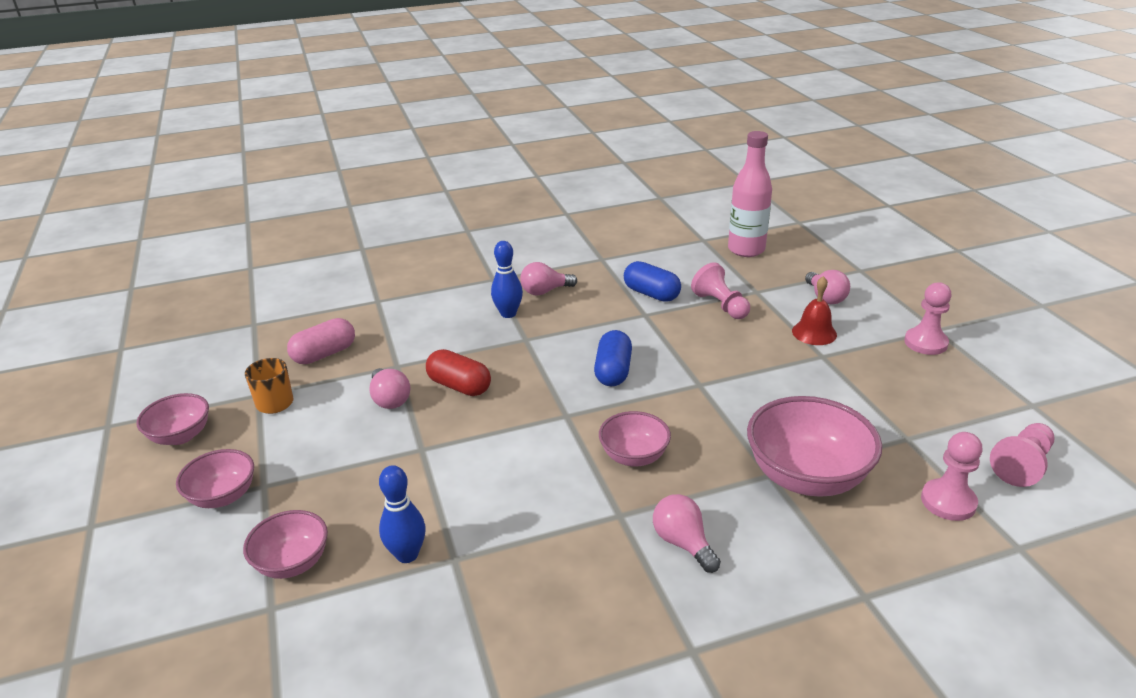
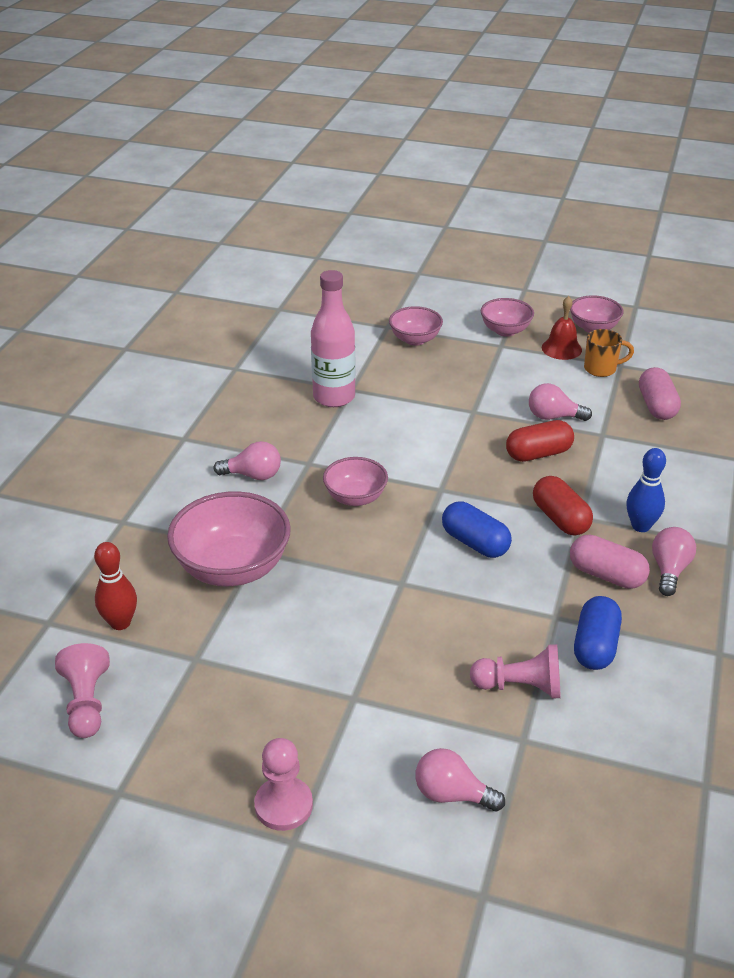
camera: 125 degrees right, 5 degrees up
blue bowling pin [379,465,426,563] -> none
blue capsule [624,261,681,302] -> blue capsule turned 60 degrees counterclockwise [574,596,622,670]
pink bottle [728,131,772,257] -> pink bottle moved to [311,270,356,407]
red bell [792,276,837,345] -> red bell moved to [542,296,582,360]
pink pawn [921,432,983,521] -> red bowling pin [94,542,137,630]
none -> red capsule [533,476,593,535]
none -> pink capsule [570,535,650,589]

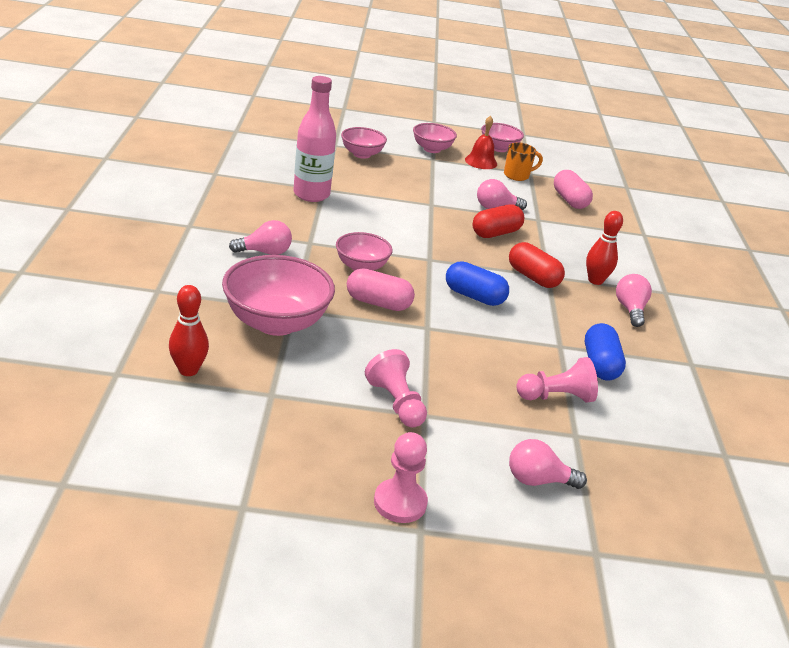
camera: 20 degrees left, 5 degrees down
pink pawn [55,643,110,738] -> pink pawn moved to [365,349,427,428]
pink capsule [570,535,650,589] -> pink capsule moved to [347,268,415,311]
blue bowling pin [626,448,666,532] -> red bowling pin [586,211,623,285]

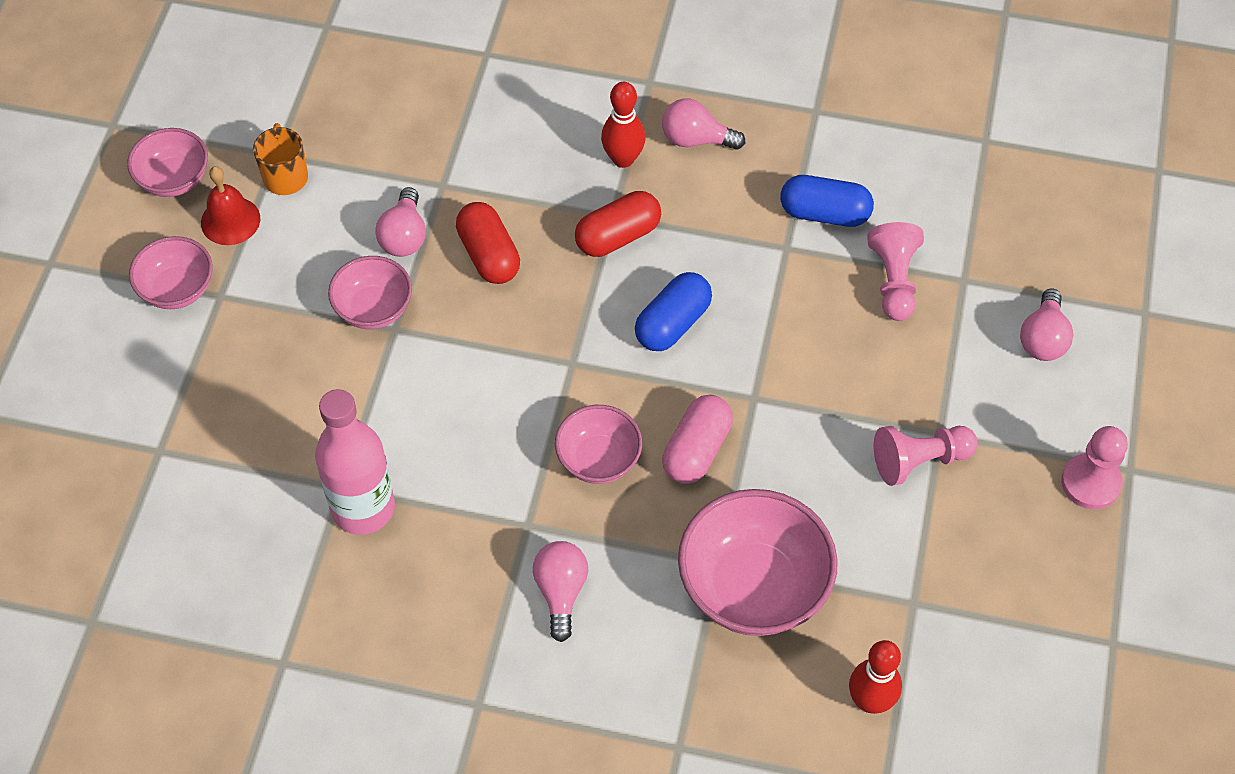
camera: 75 degrees left, 25 degrees up
pink bowl [341,127,387,159] -> pink bowl moved to [328,256,412,329]
pink capsule [554,170,593,209] -> none

